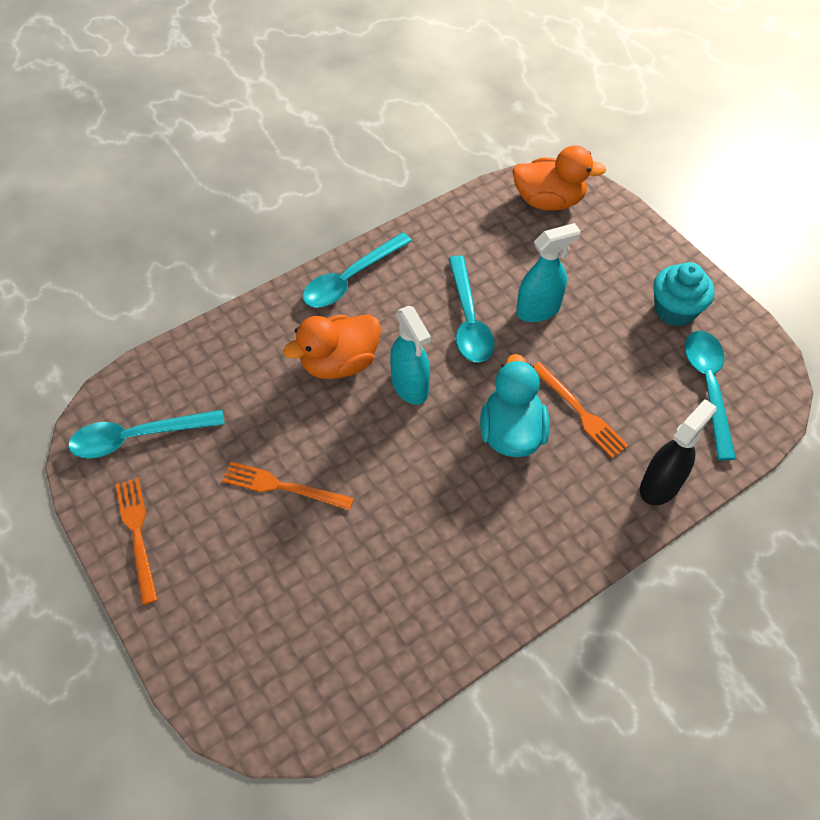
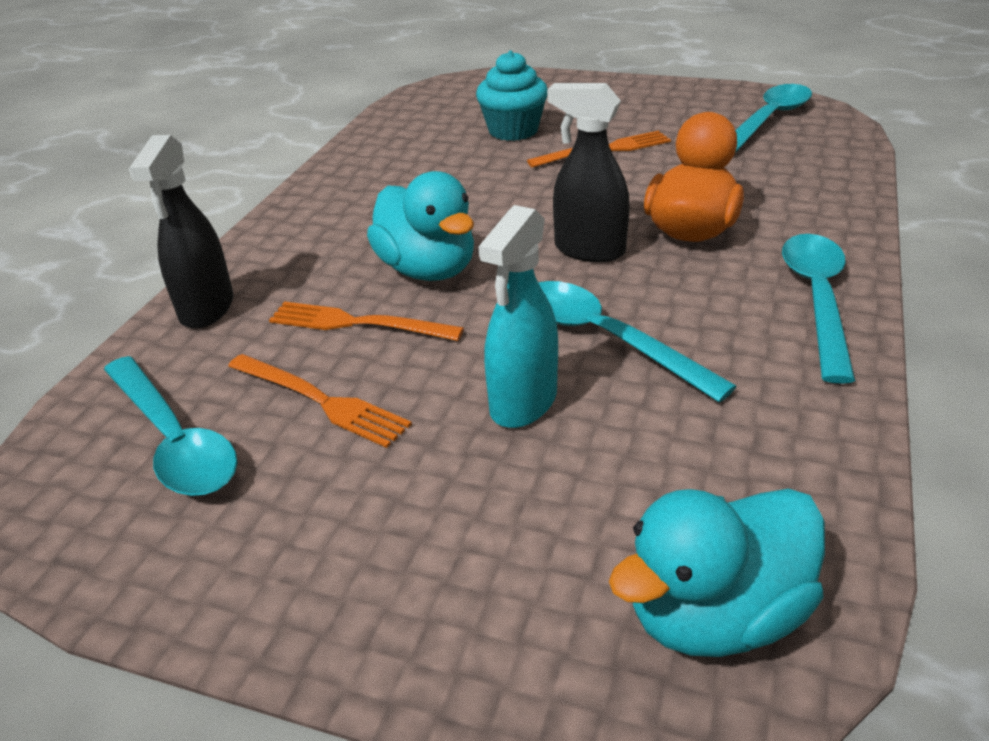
camera: 145 degrees right, 20 degrees down
orange fork [115,478,158,605] -> orange fork moved to [228,354,412,448]
turquoise spray bottle [390,306,431,405] -> black spray bottle [547,83,630,262]
orange duck [512,145,606,210] -> turquoise duck [609,489,825,657]
turquoise cupcake [653,262,715,326] -> turquoise cupcake moved to [476,51,547,141]

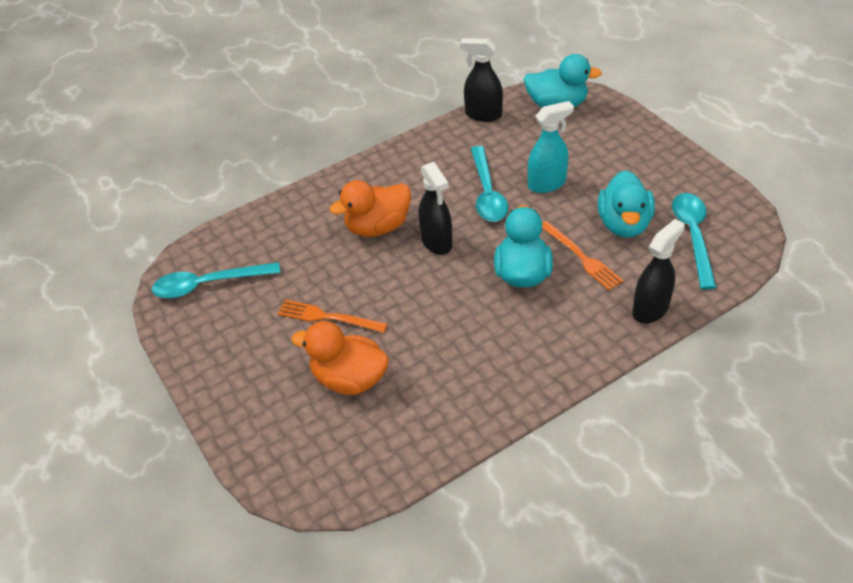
camera: 140 degrees left, 10 degrees up
orange fork [228,354,412,448] -> turquoise duck [598,170,655,238]
turquoise cupcake [476,51,547,141] -> orange duck [292,321,389,395]
turquoise spoon [782,234,856,384] -> none
none -> black spray bottle [460,38,503,122]

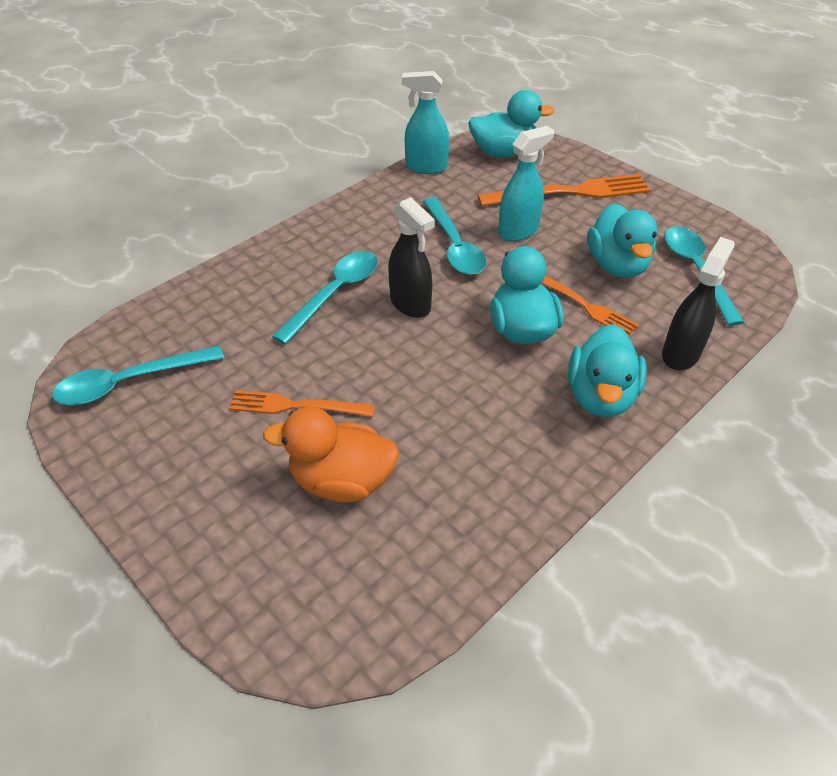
camera: 15 degrees left, 0 degrees up
orange duck [330,180,411,237] -> turquoise spoon [272,251,378,344]
black spray bottle [460,38,503,122] -> turquoise spray bottle [402,71,449,174]
none -> orange fork [477,174,651,206]
none -> turquoise duck [568,324,647,417]

